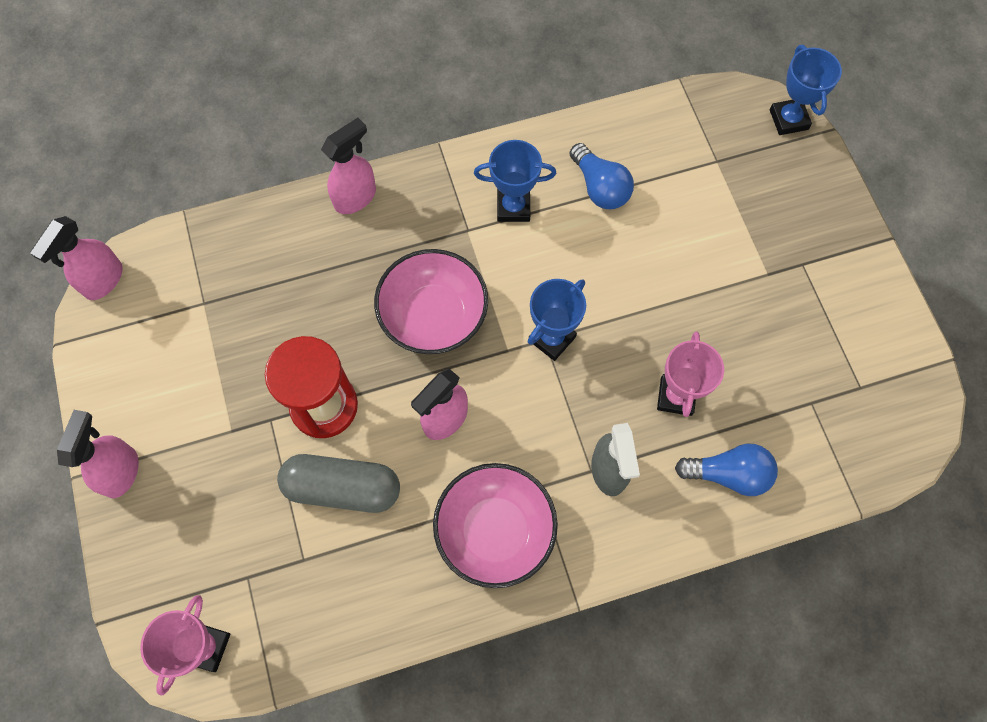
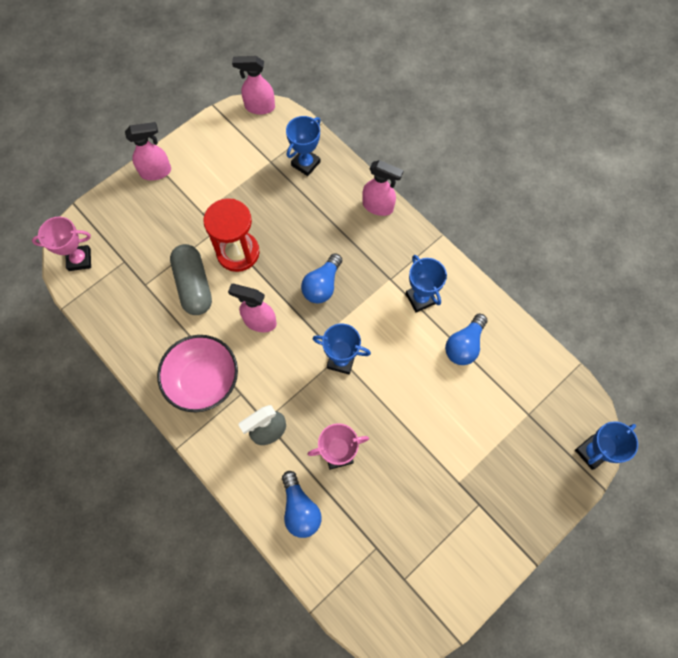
camera: 65 degrees right, 0 degrees up
pink bowl [374,249,488,354] -> blue light bulb [301,253,342,304]
none -> blue trophy [286,116,321,176]

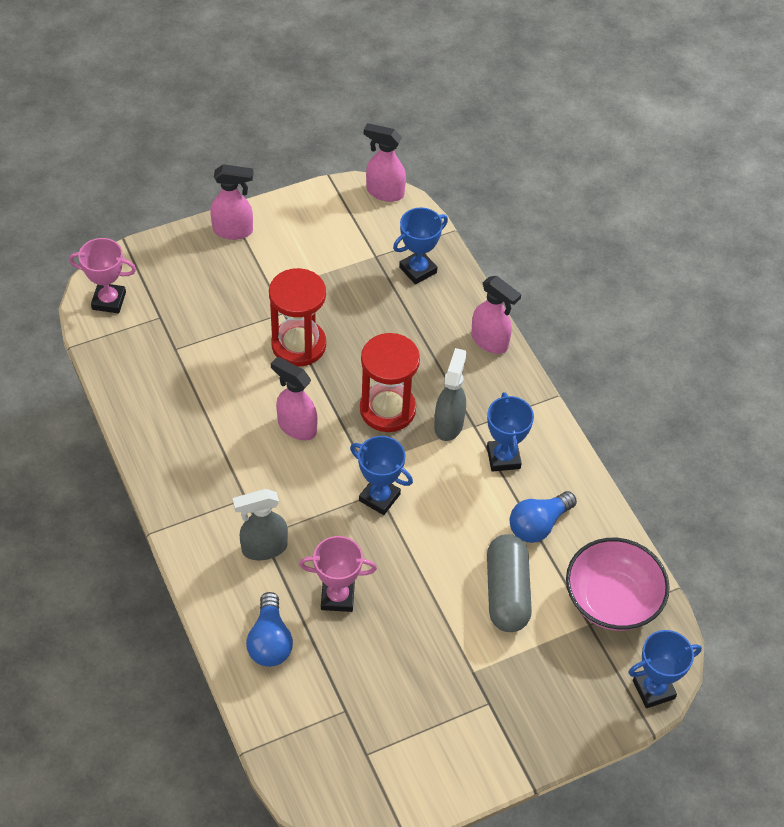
camera: 15 degrees right, 15 degrees down
pink bowl [157,335,238,412] -> pink bowl moved to [566,538,670,631]
grey capsule [170,244,212,315] -> grey capsule moved to [487,534,532,632]
blue light bulb [301,253,342,304] -> red hourglass [360,333,420,432]
none -> grey spray bottle [434,348,467,441]

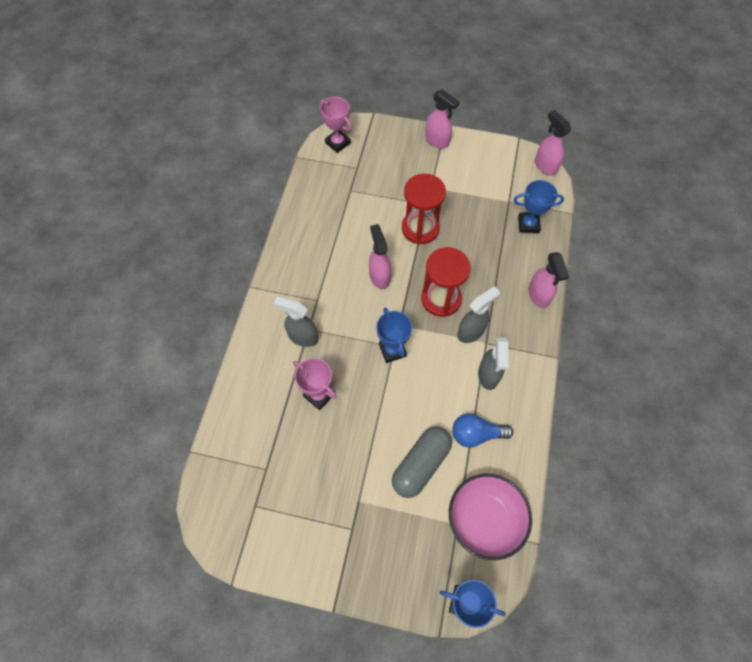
camera: 40 degrees right, 10 degrees up
blue light bulb [246,592,293,667] -> none
blue trophy [487,392,534,472] -> grey spray bottle [478,337,508,390]

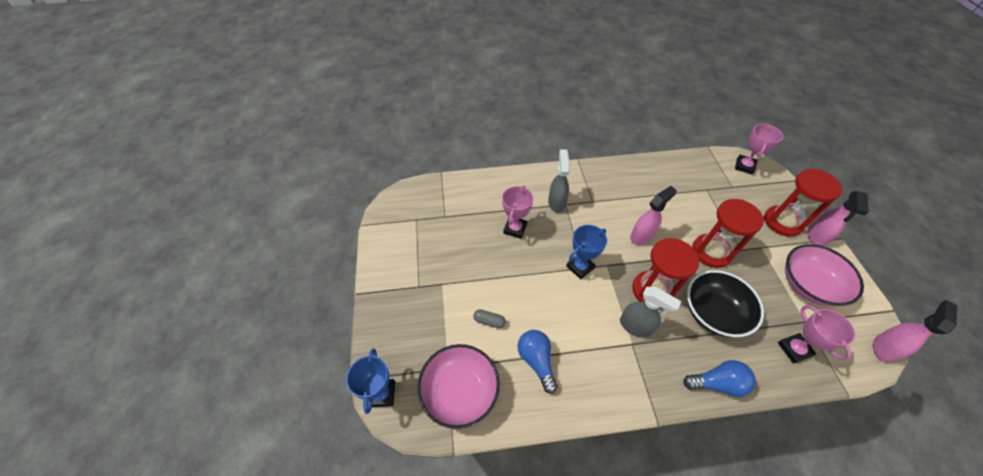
camera: 70 degrees right, 10 degrees down
grey capsule [392,426,452,498] -> grey capsule [473,309,506,328], size x0.45
grey spray bottle [478,337,508,390] -> none
blue trophy [514,180,564,233] -> pink trophy [778,305,855,363]
pink spray bottle [528,252,569,308] -> blue light bulb [683,360,756,397]
none -> black bowl [687,270,764,337]
none -> red hourglass [764,169,842,237]
none -> pink bowl [785,244,864,306]

